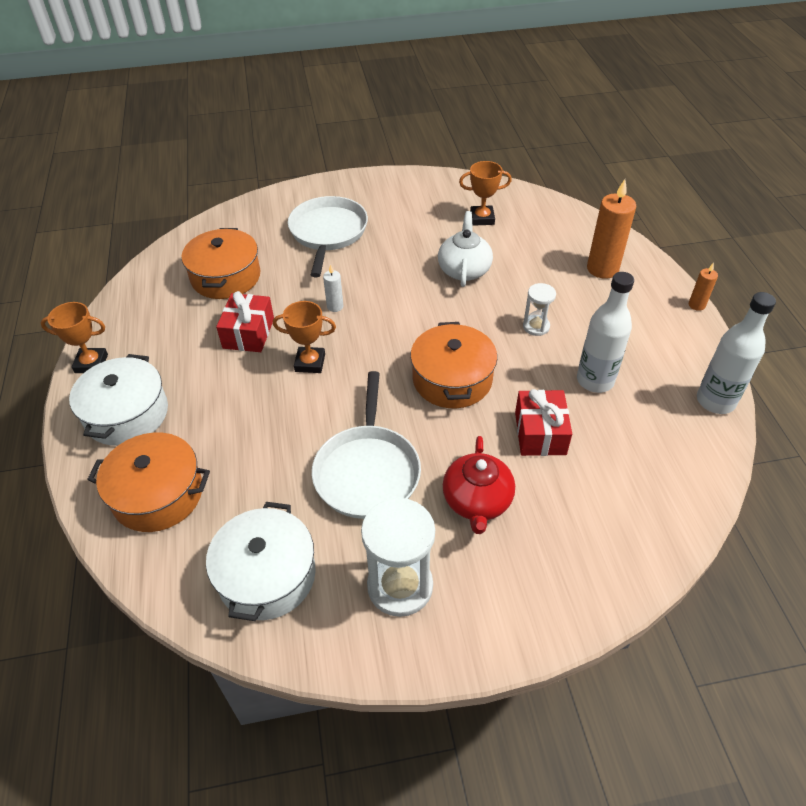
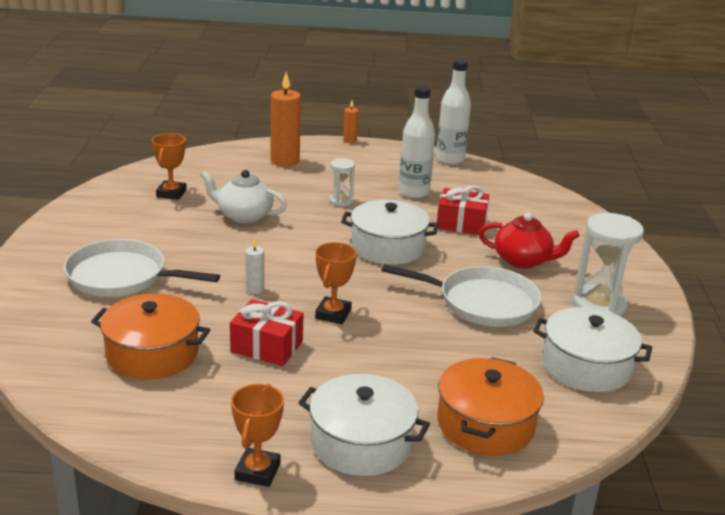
camera: 80 degrees left, 20 degrees down
orange pot [410,322,497,408] -> white pot [341,200,439,265]

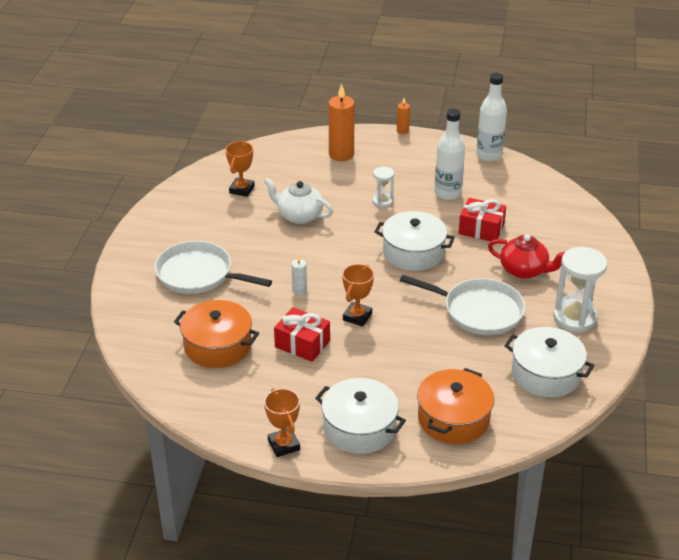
camera: 10 degrees right, 10 degrees up
orange trophy [231,384,284,487] -> orange trophy turned 45 degrees counterclockwise [264,388,300,457]

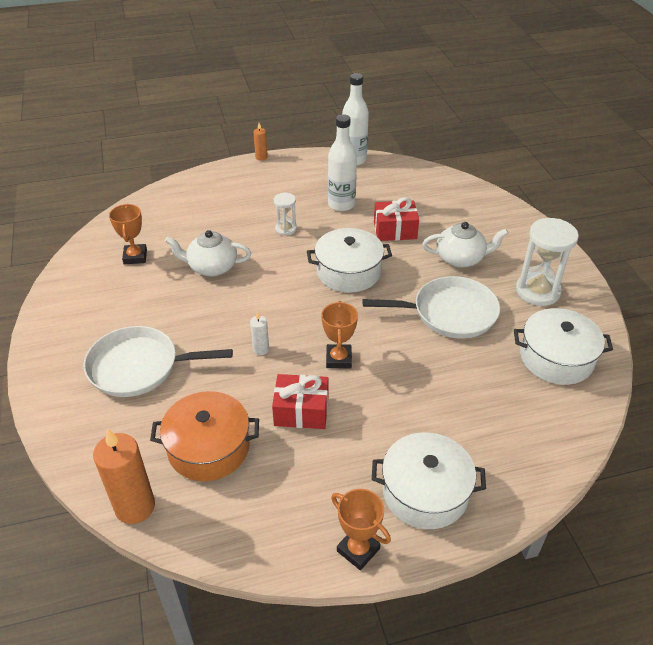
camera: 25 degrees left, 5 degrees up
orange candle [328,84,355,161] -> orange candle moved to [93,428,155,524]
orange pot [417,368,494,444] -> none
red teapot [488,234,565,279] -> white teapot [422,222,508,268]

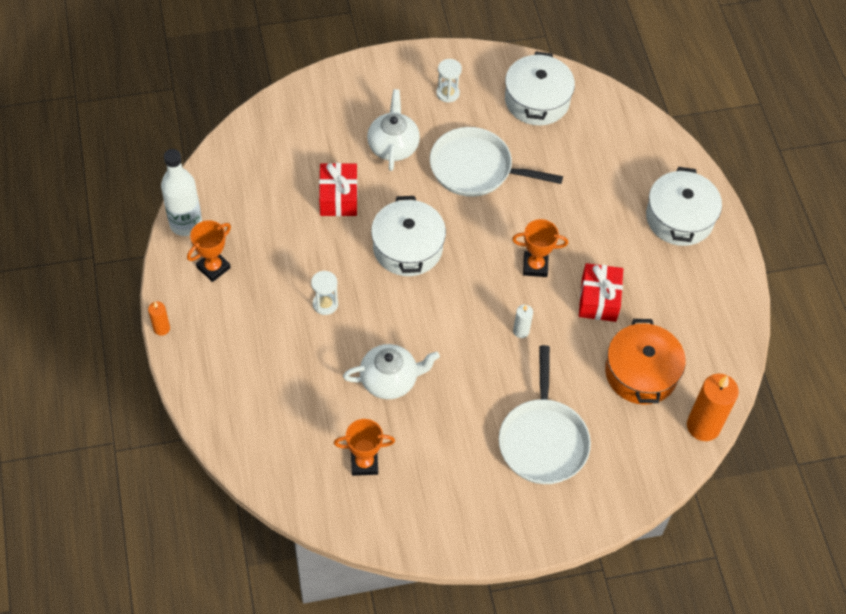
camera: 90 degrees left, 15 degrees up
white teapot [165,230,251,276] -> white teapot turned 105 degrees counterclockwise [343,344,440,399]
white bottle [328,114,357,212] -> none
orange trophy [331,489,391,570] -> orange trophy moved to [187,220,231,282]
white pan [363,276,500,339] -> white pan turned 75 degrees counterclockwise [430,127,563,197]
white hourglass [516,218,579,306] -> white hourglass [436,59,462,103], size x0.54

